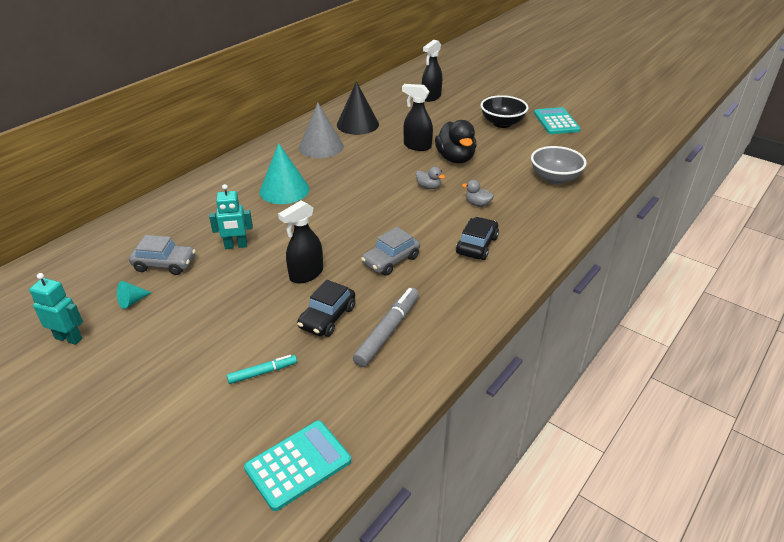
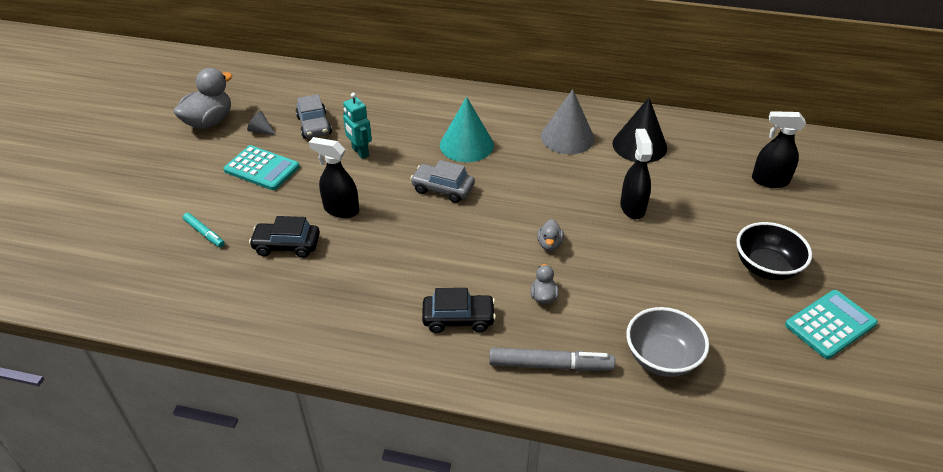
camera: 65 degrees right, 5 degrees up
turquoise robot [29,273,83,345] -> grey duck [173,68,232,129]
turquoise cone [117,281,152,309] -> grey cone [247,111,276,135]
turquoise calculator [244,420,351,511] -> turquoise calculator moved to [223,145,300,190]
grey marker [353,287,419,367] -> grey marker moved to [489,347,615,371]
grey car [361,227,420,276] -> grey car moved to [410,160,475,203]
black duck [435,120,477,163] -> none

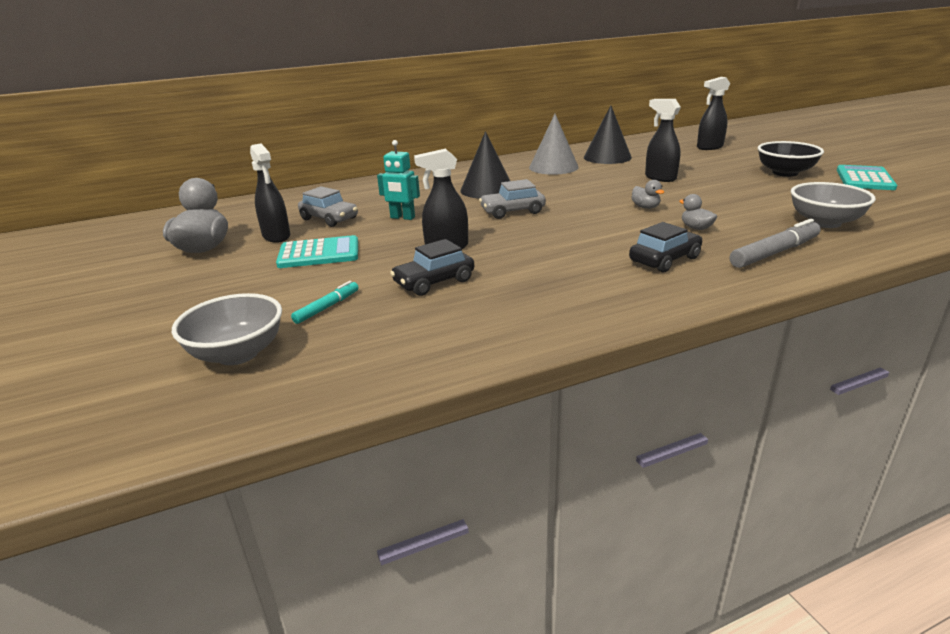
camera: 35 degrees left, 15 degrees down
turquoise marker [183,213,225,248] -> turquoise marker turned 60 degrees counterclockwise [291,281,359,324]
grey cone [247,111,276,135] -> black spray bottle [250,144,290,243]
turquoise cone [440,97,494,162] -> black cone [460,131,510,198]
none -> grey bowl [172,293,282,365]

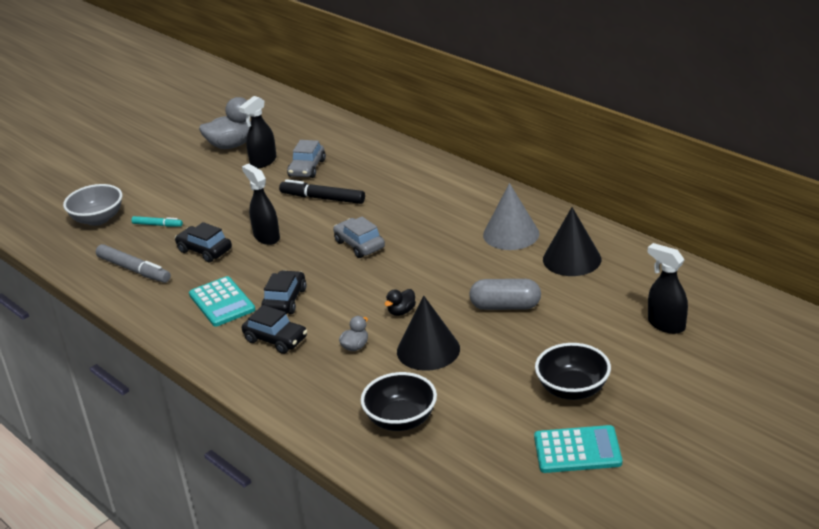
camera: 70 degrees right, 5 degrees up
turquoise calculator [276,235,358,268] -> turquoise calculator moved to [189,276,255,327]
turquoise robot [377,140,420,220] -> black marker [279,179,365,204]
black cone [460,131,510,198] -> black cone moved to [397,296,460,371]
grey duck [631,180,664,209] -> black duck [384,289,416,316]
black spray bottle [645,99,681,182] -> grey capsule [469,279,541,310]
grey marker [730,219,821,268] -> grey marker moved to [96,244,171,283]
grey bowl [791,182,876,228] -> black bowl [361,372,437,431]
none -> black car [261,270,307,314]

